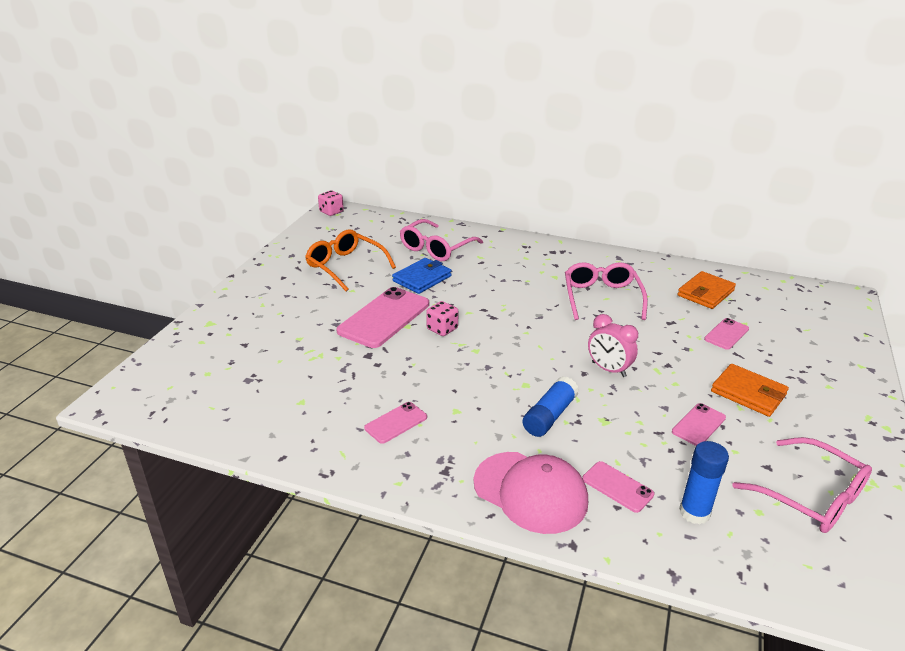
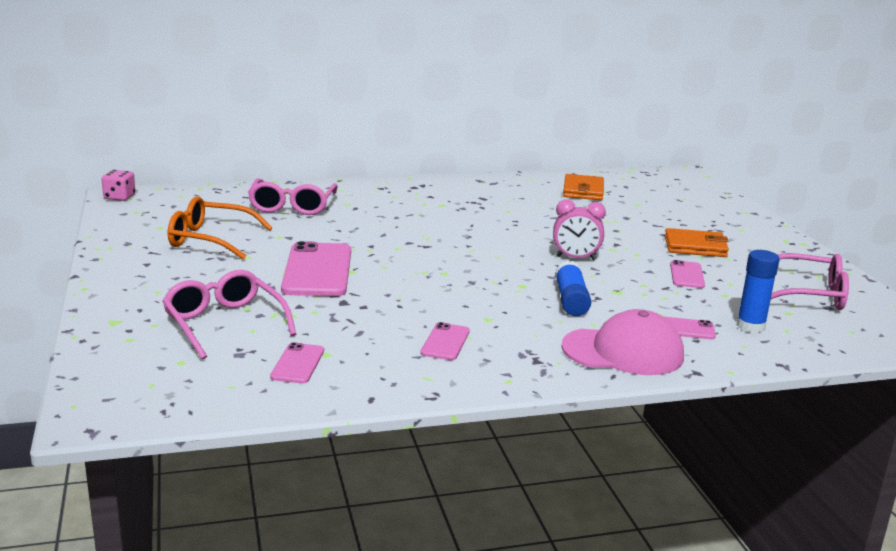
camera: 35 degrees left, 10 degrees down
blue wallet [392,258,452,294] -> none
pink dice [426,301,459,336] -> none
pink glasses [565,262,648,320] -> pink glasses moved to [162,270,296,360]
pink phone [704,318,749,350] -> pink phone moved to [270,342,324,384]

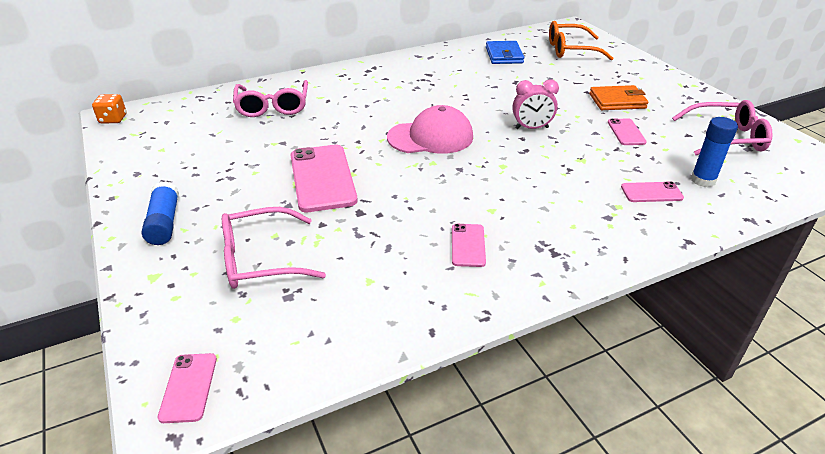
camera: 10 degrees left, 15 degrees up
pink dice [102,170,135,201] -> orange dice [92,94,126,123]
pink glasses [162,270,296,360] -> pink glasses turned 60 degrees counterclockwise [222,207,326,289]
orange glasses [168,196,273,259] -> orange glasses moved to [549,21,613,61]
pink phone [270,342,324,384] -> pink phone moved to [158,353,217,423]
blue glue stick [555,261,591,316] -> blue glue stick moved to [142,181,179,245]
pink cap [561,309,684,375] -> pink cap moved to [387,105,473,154]
orange wallet [563,174,604,200] -> blue wallet [486,41,524,64]

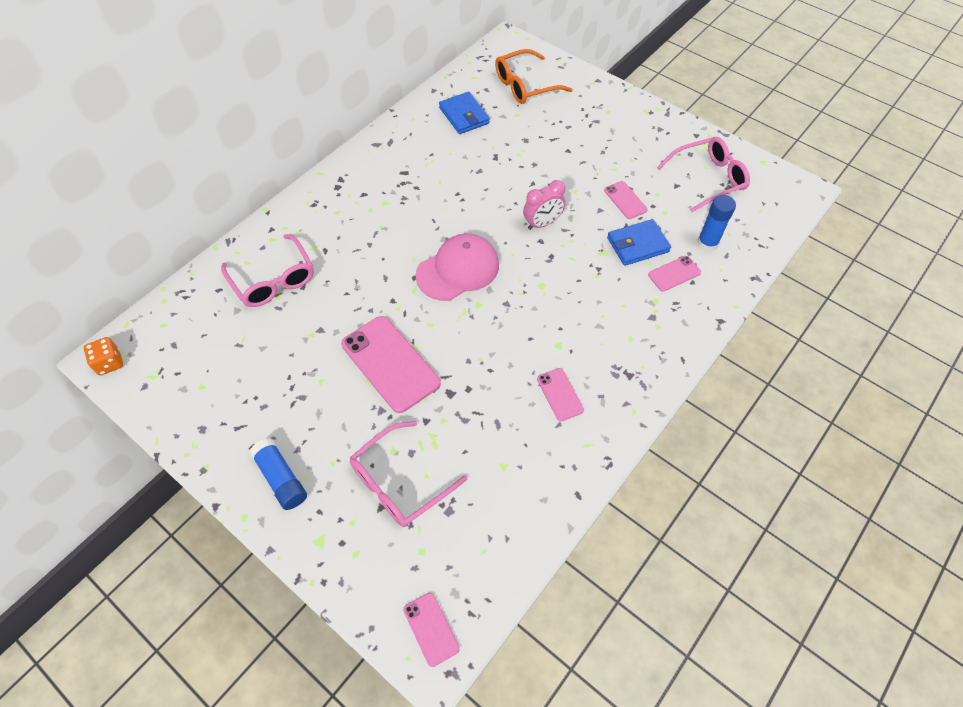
camera: 25 degrees left, 20 degrees up
orange wallet [589,85,648,110] -> none
none -> blue wallet [607,219,671,266]

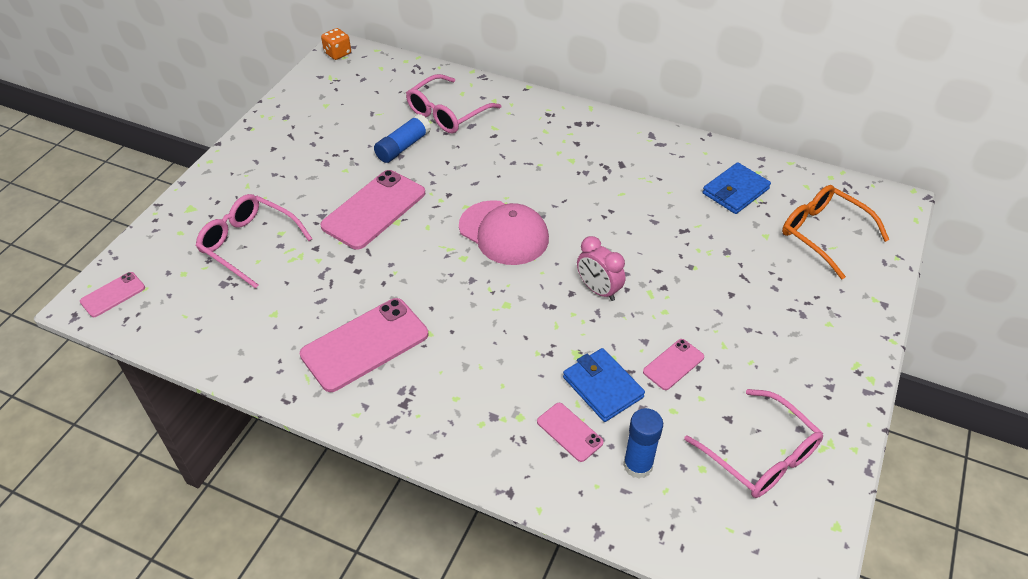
camera: 75 degrees right, 10 degrees down
blue glue stick [249,438,307,510] -> blue glue stick moved to [374,114,431,163]
pink phone [537,368,584,421] -> pink phone [300,298,428,392], size x1.97

